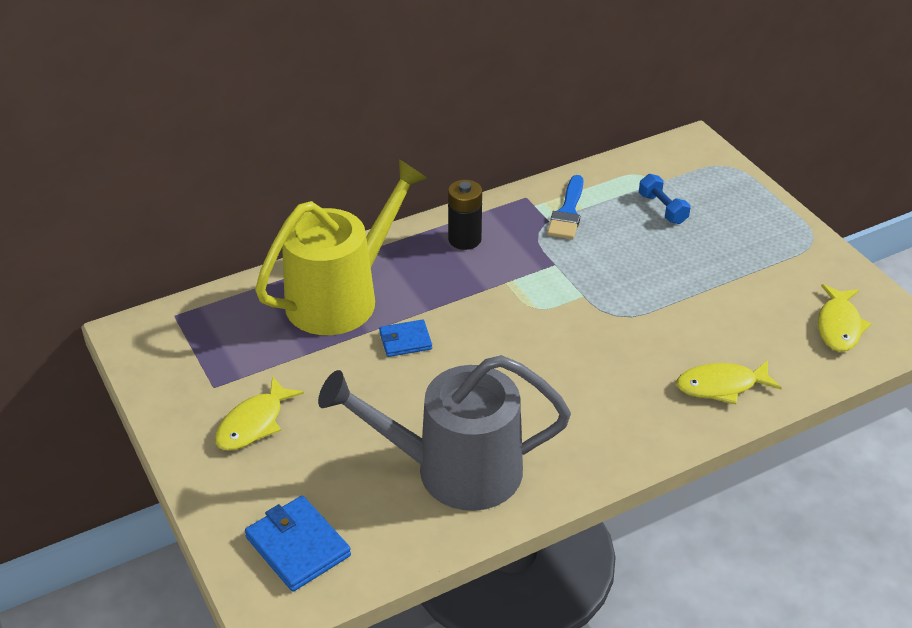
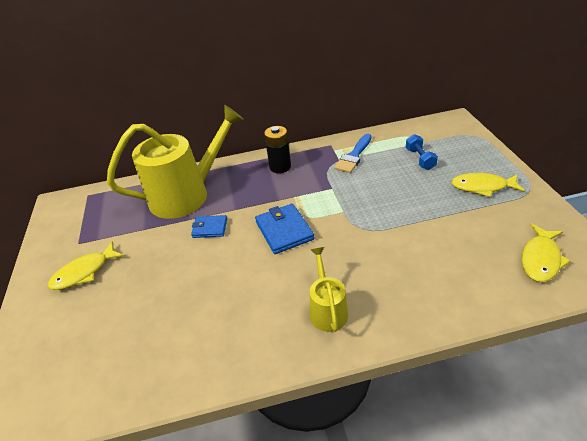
camera: 20 degrees right, 0 degrees up
blue wallet [245,496,351,592] -> blue wallet moved to [255,203,314,254]
grey watering can [318,355,571,511] -> none
yellow fish [677,360,782,404] -> yellow fish moved to [451,173,525,197]
none -> yellow watering can [310,247,348,332]

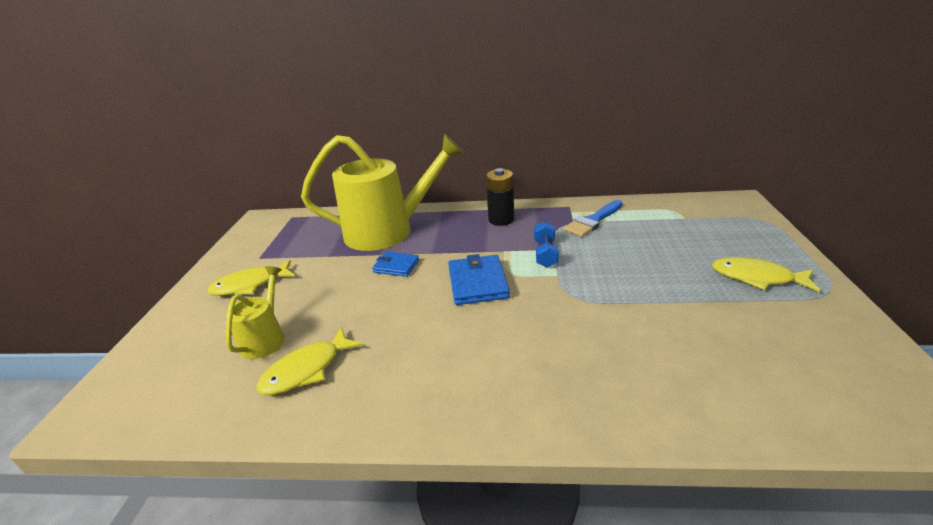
camera: 15 degrees right, 10 degrees down
yellow watering can [310,247,348,332] -> yellow watering can moved to [225,266,284,359]
blue dumbbell [406,134,438,170] -> blue dumbbell moved to [534,221,559,268]
yellow fish [521,223,570,282] -> yellow fish moved to [256,327,363,395]

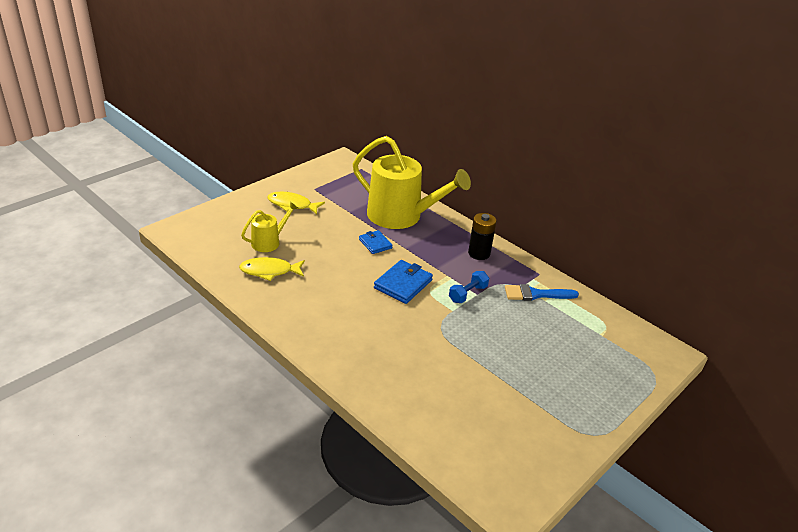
camera: 35 degrees right, 5 degrees up
yellow fish [712,257,820,292] -> none

